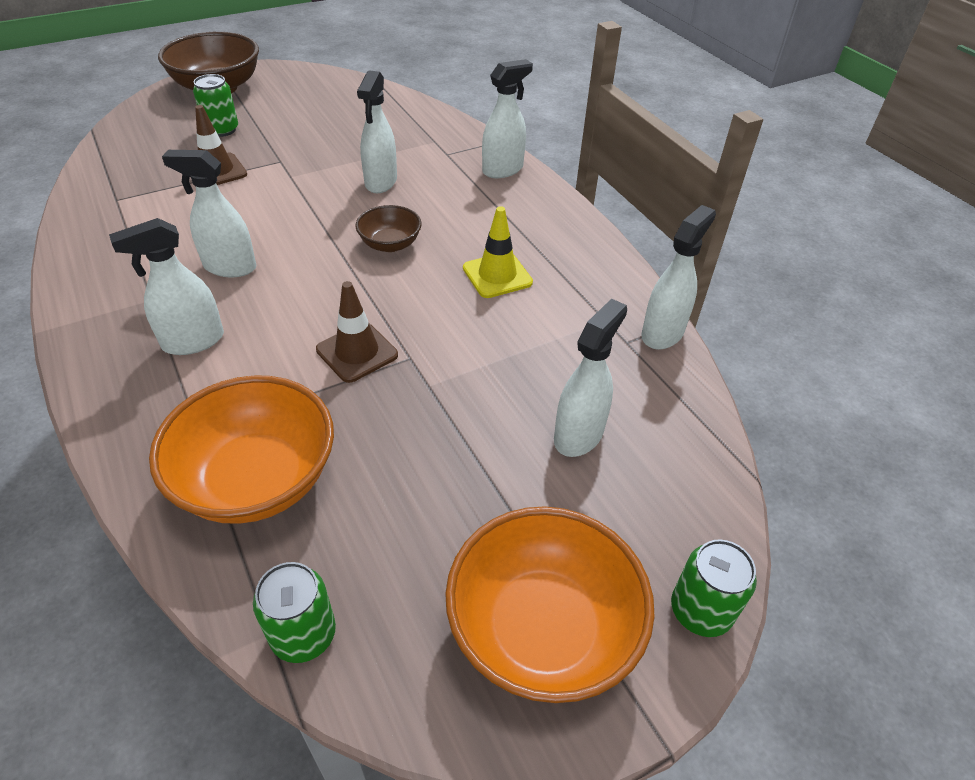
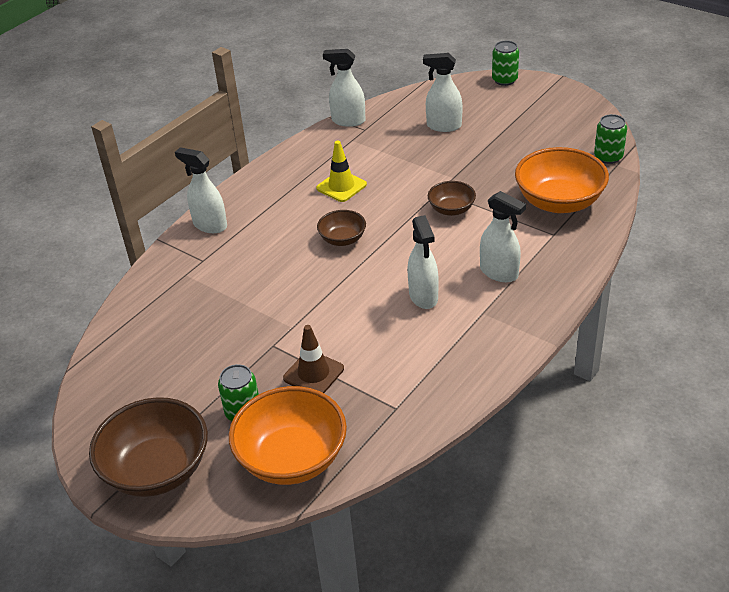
camera: 110 degrees left, 5 degrees down
brown traffic cone [316,281,398,383] -> brown bowl [428,181,476,216]
white spray bottle [357,71,397,193] -> none
orange bowl [445,506,655,703] -> orange bowl moved to [229,386,347,485]

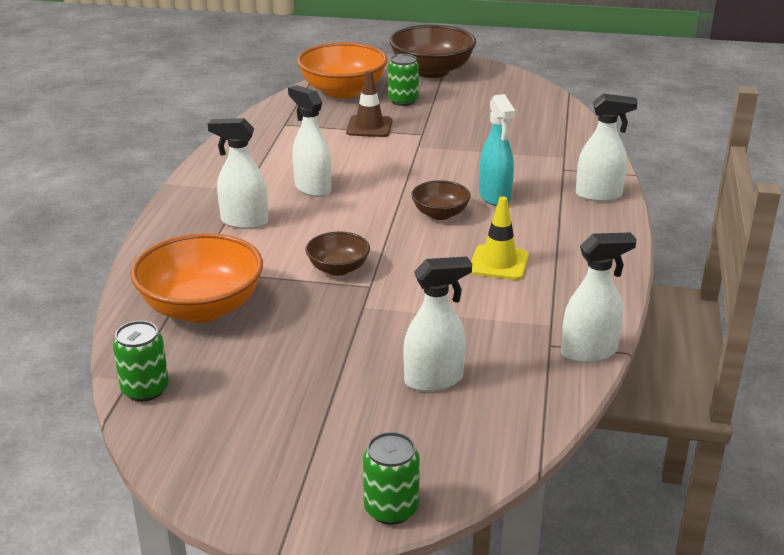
camera: 150 degrees right, 10 degrees down
none -> turquoise spray bottle [479,94,515,206]

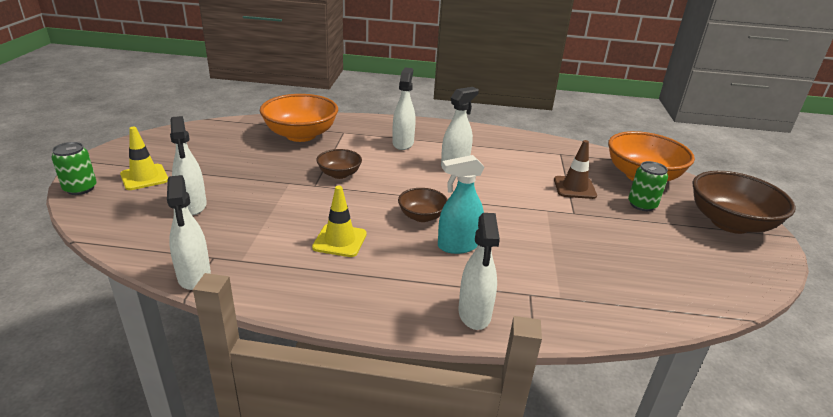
camera: 85 degrees right, 0 degrees up
green can [113,321,169,402] -> none
none -> yellow traffic cone [120,127,168,190]

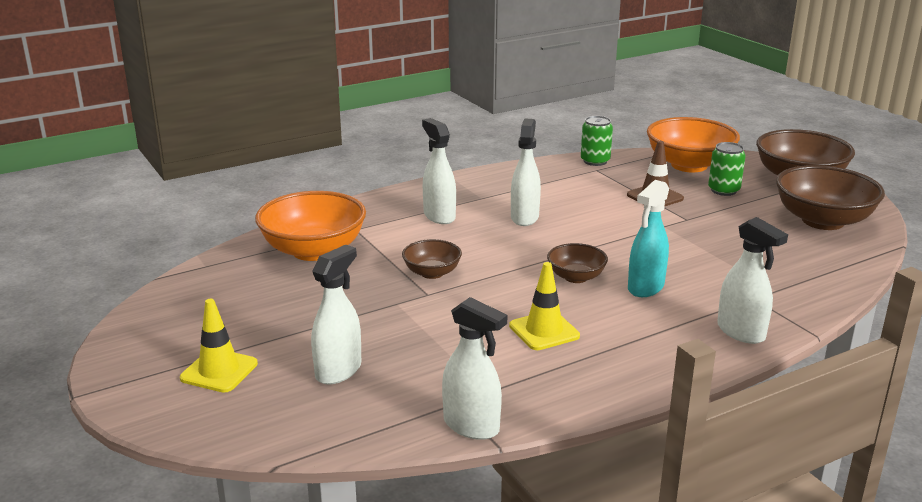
camera: 35 degrees left, 5 degrees down
green can [51,142,97,195] -> green can moved to [581,116,613,166]
white spray bottle [170,116,207,215] -> white spray bottle turned 90 degrees counterclockwise [311,245,361,385]
none -> brown bowl [776,165,885,230]

